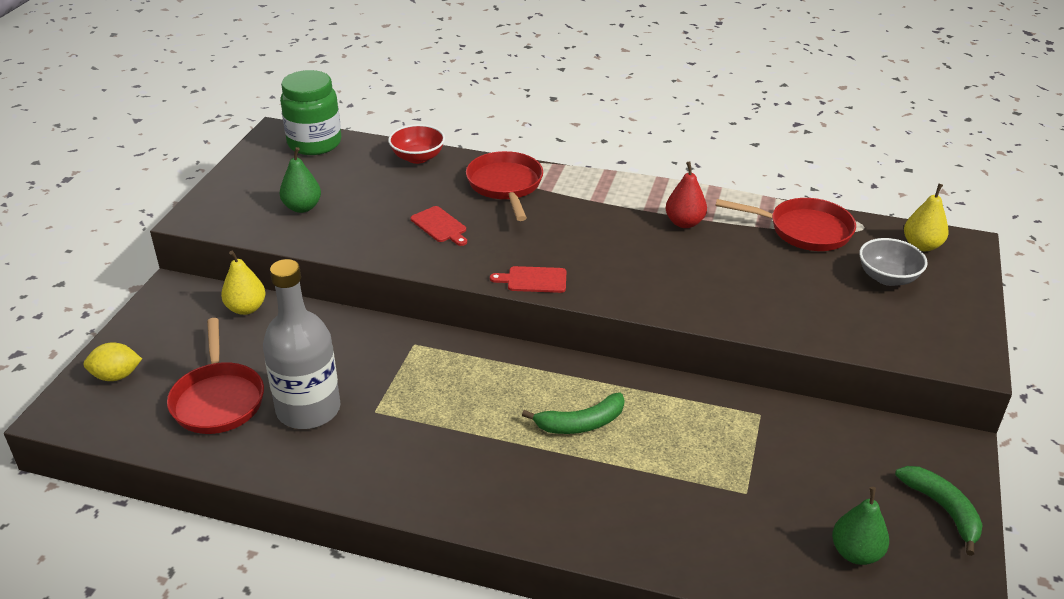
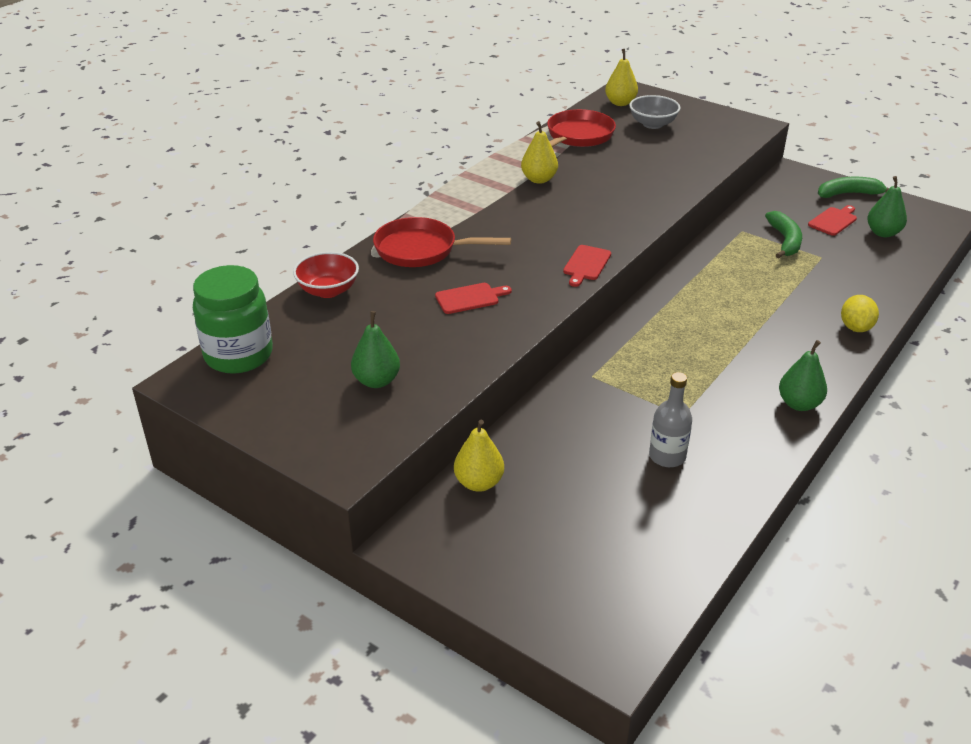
camera: 70 degrees left, 0 degrees up
yellow lemon [84,343,142,381] -> yellow lemon moved to [841,295,879,332]
red pan [167,318,264,434] -> none
grey bottle [263,259,341,429] -> grey bottle [649,372,692,467], size x0.56
green banana [522,392,625,434] -> green banana moved to [765,211,802,259]
red pear [666,161,707,228] -> yellow pear [521,121,558,184]
none -> green pear [779,340,827,411]
none -> red cutting board [808,205,857,236]

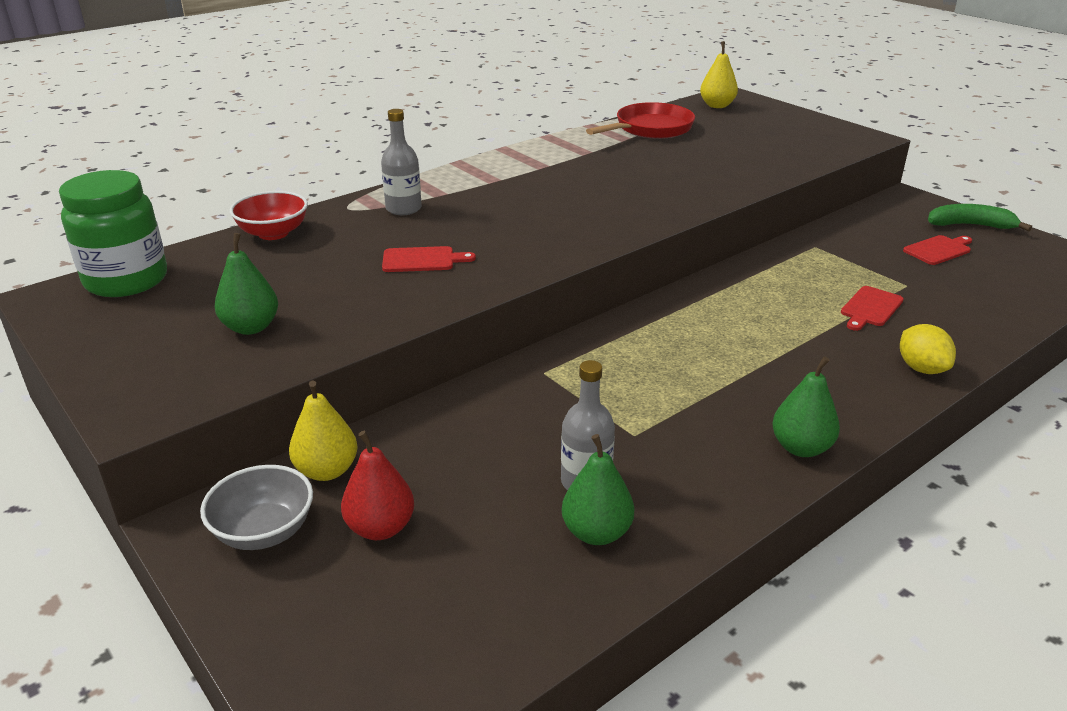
camera: 15 degrees right, 5 degrees down
red pan [373,217,511,267] -> grey bottle [381,109,422,215]
yellow pear [521,121,558,184] -> none
red cutting board [563,245,611,287] -> red cutting board moved to [841,286,904,331]
grey bowl [629,95,680,129] -> grey bowl moved to [200,465,313,550]
green banana [765,211,802,259] -> none
yellow lemon [841,295,879,332] -> yellow lemon turned 45 degrees counterclockwise [900,324,956,374]
green pear [867,176,907,237] -> green pear moved to [562,434,634,545]
none -> red pear [341,431,414,540]

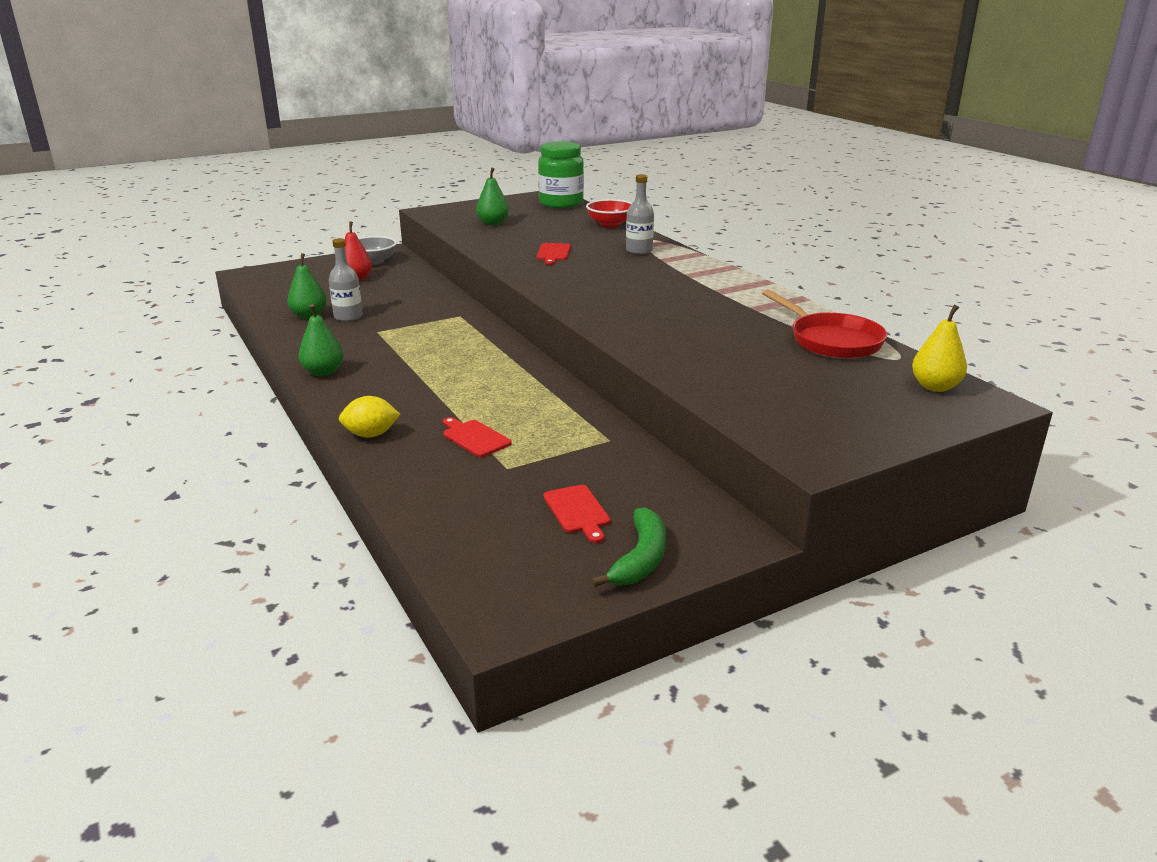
camera: 100 degrees right, 5 degrees down
yellow pear [289,380,358,481] -> none

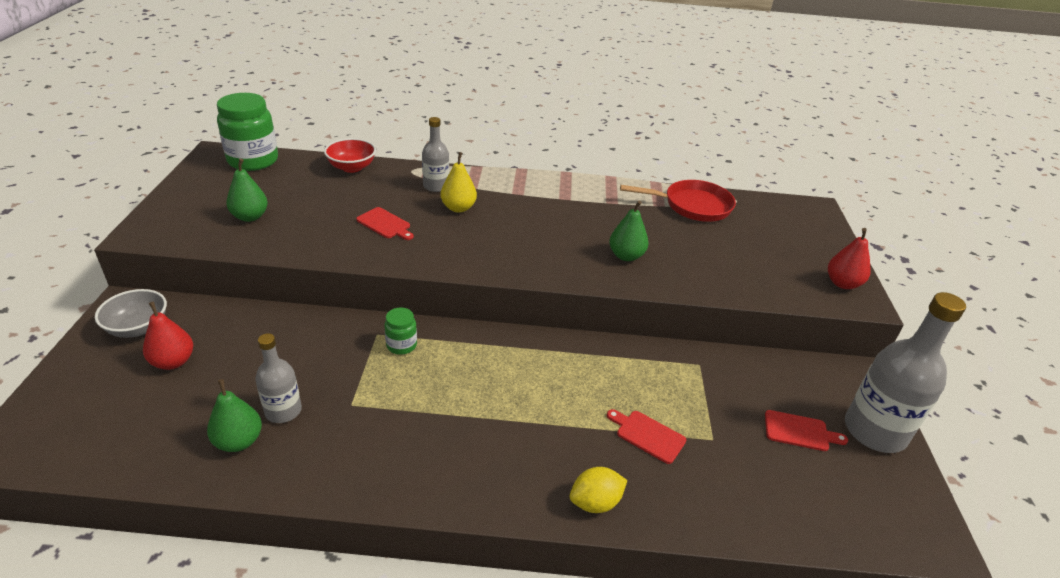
camera: 60 degrees left, 10 degrees up
green pear [299,304,343,376] -> green pear moved to [609,200,649,261]
yellow lemon [339,396,400,437] -> yellow lemon turned 45 degrees clockwise [570,467,627,513]
red cutting board [443,417,512,457] -> red cutting board turned 45 degrees clockwise [607,409,686,464]
green banana [591,507,666,587] -> grey bottle [845,292,966,453]
yellow pear [912,305,967,392] -> yellow pear moved to [441,152,477,213]
none -> green jar [384,307,417,355]
none -> red pear [828,228,871,289]

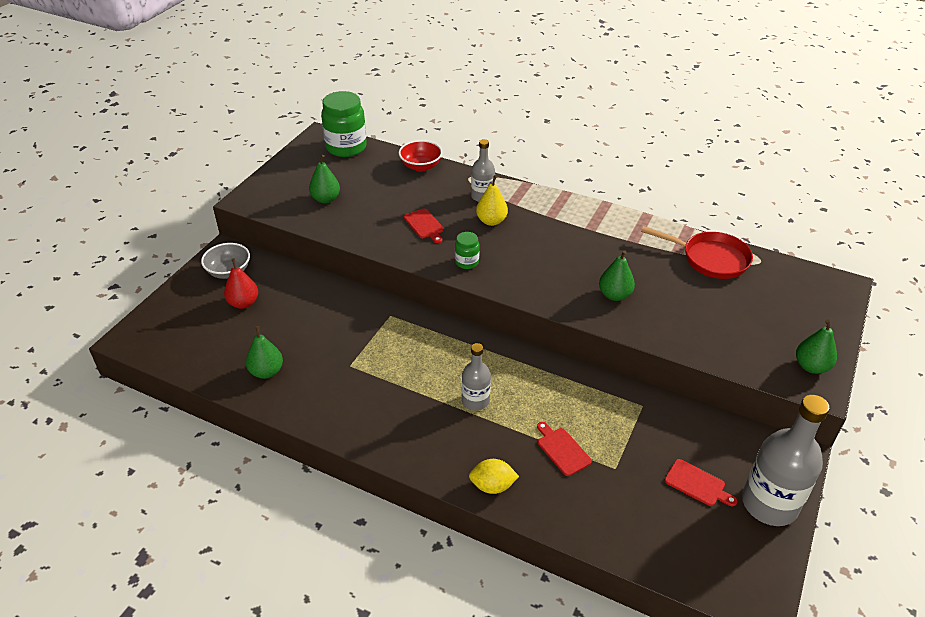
camera: 25 degrees right, 5 degrees up
grey bottle [255,333,302,423] -> grey bottle moved to [462,343,491,411]
green jar [384,307,417,355] -> green jar moved to [455,232,480,269]
red pear [828,228,871,289] -> green pear [796,319,837,374]

